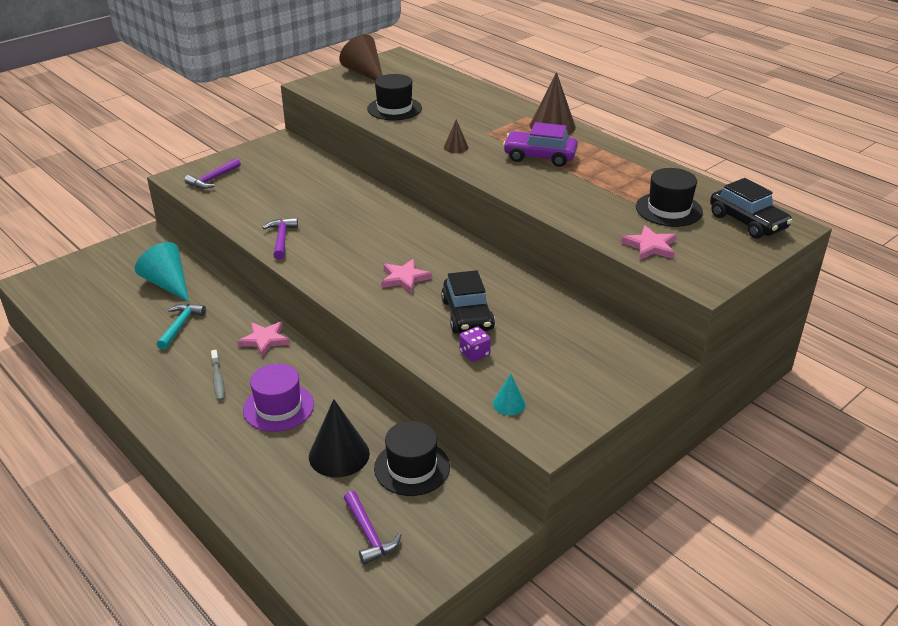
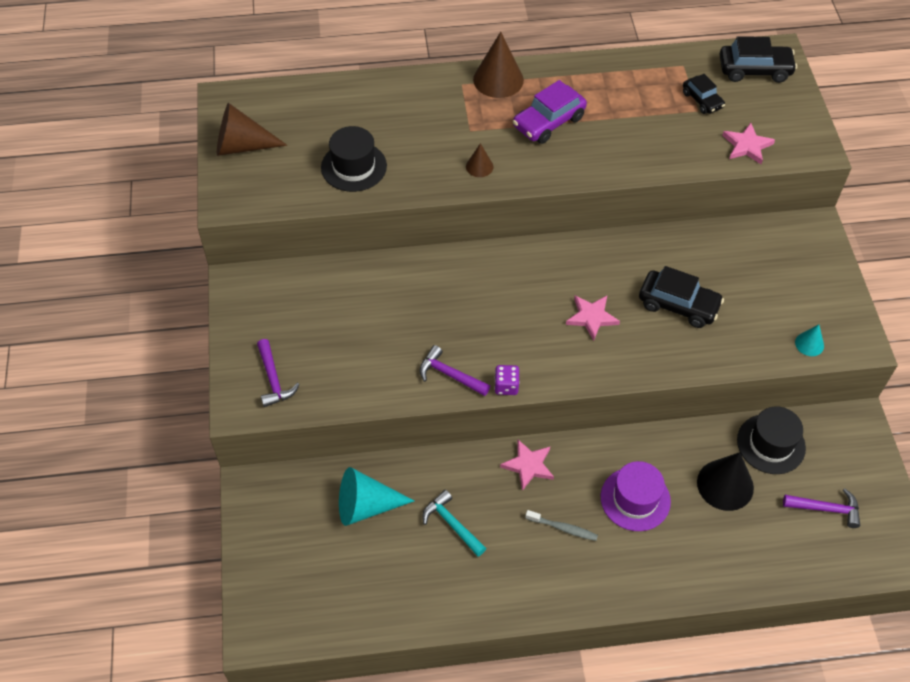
camera: 55 degrees left, 20 degrees up
purple dice [459,327,491,362] -> purple dice moved to [494,365,520,395]
black hat [636,168,703,227] -> black car [683,74,725,114]

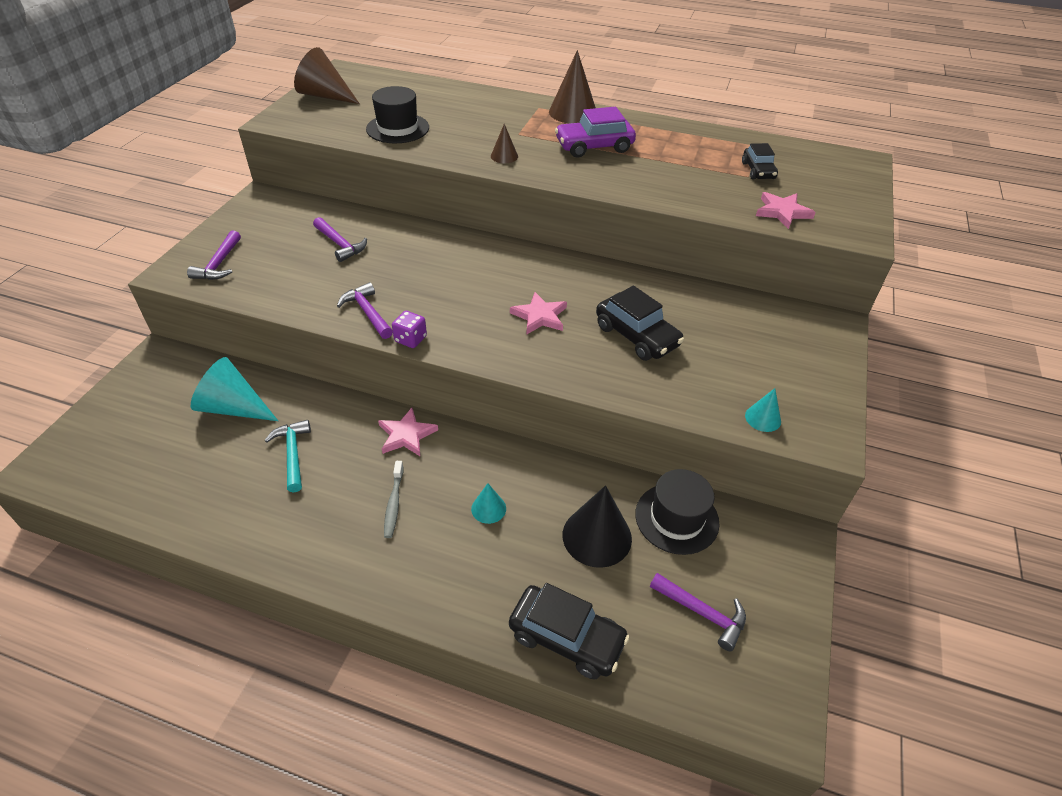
camera: 25 degrees right, 10 degrees down
grey toothbrush [525,510,598,541] -> grey toothbrush turned 45 degrees clockwise [384,461,404,538]
purple hat [601,461,671,531] -> turquoise cone [471,483,506,524]
black car [719,36,797,83] -> black car moved to [509,583,630,680]
none -> purple hammer [313,217,367,262]

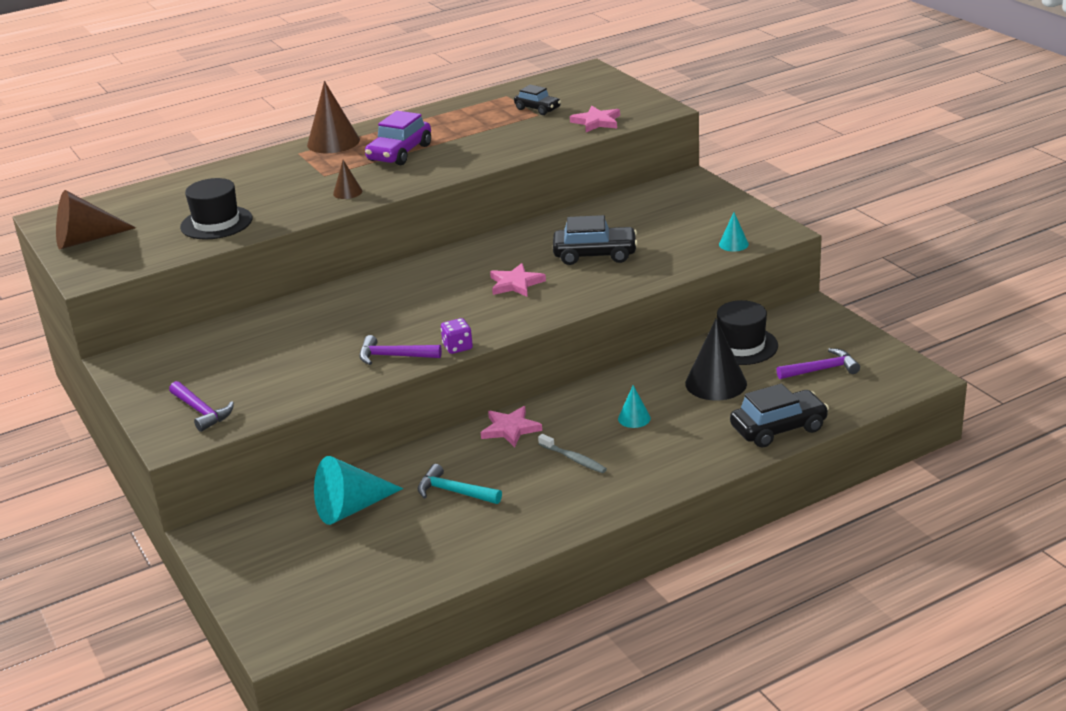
camera: 45 degrees left, 15 degrees down
purple hammer [313,217,367,262] -> none

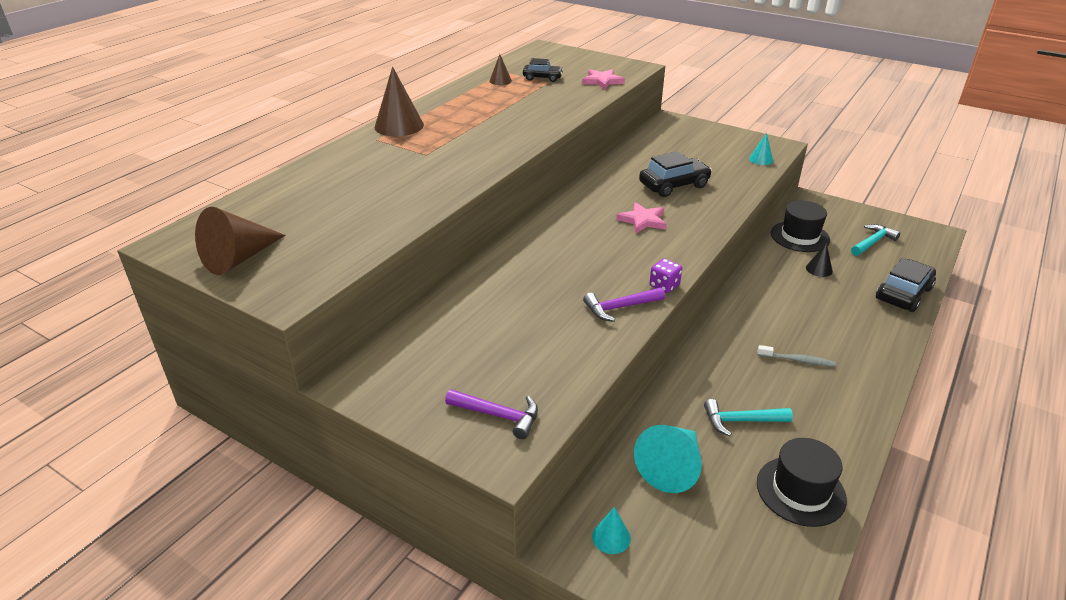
camera: 30 degrees left, 5 degrees up
black hat [180,178,252,240] -> black hat moved to [757,438,847,527]
brown cone [333,160,362,199] -> brown cone moved to [489,54,512,85]
purple car [365,111,431,165] -> none
pink star [480,406,542,447] -> none
turquoise cone [618,385,651,428] -> turquoise cone moved to [592,507,631,554]
black cone [685,319,747,400] -> black cone [806,243,833,277], size x0.52
purple hammer [776,348,860,379] -> turquoise hammer [851,224,900,256]

